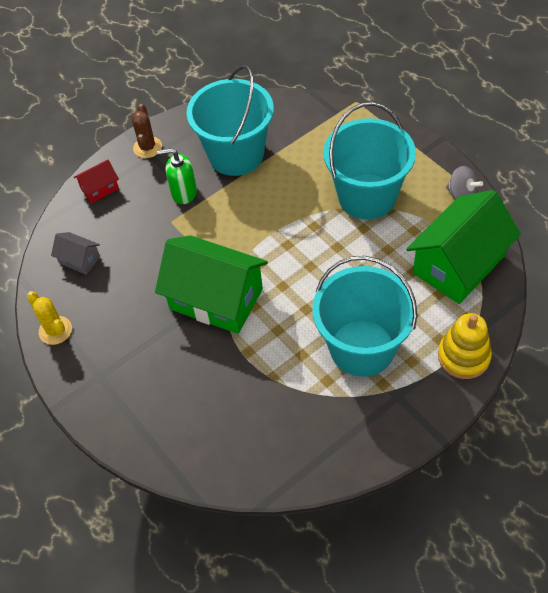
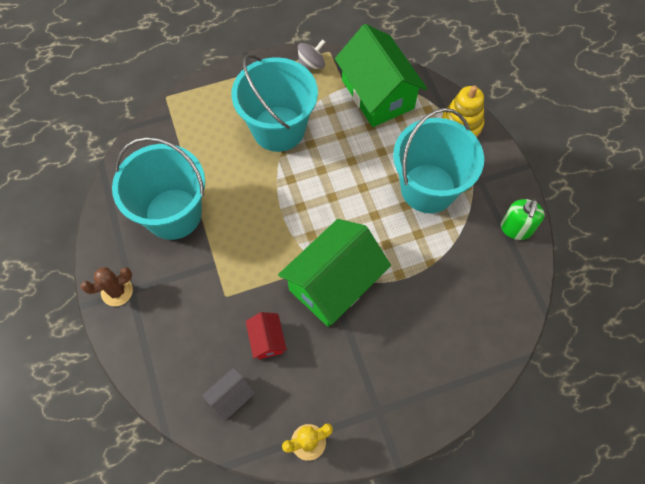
camera: 75 degrees left, 10 degrees up
red house [74,159,119,203] -> red house moved to [246,312,287,360]
brown cactus [132,104,162,158] -> brown cactus turned 45 degrees counterclockwise [80,267,133,306]
green soap dispenser [157,148,197,204] -> green soap dispenser moved to [501,199,544,240]

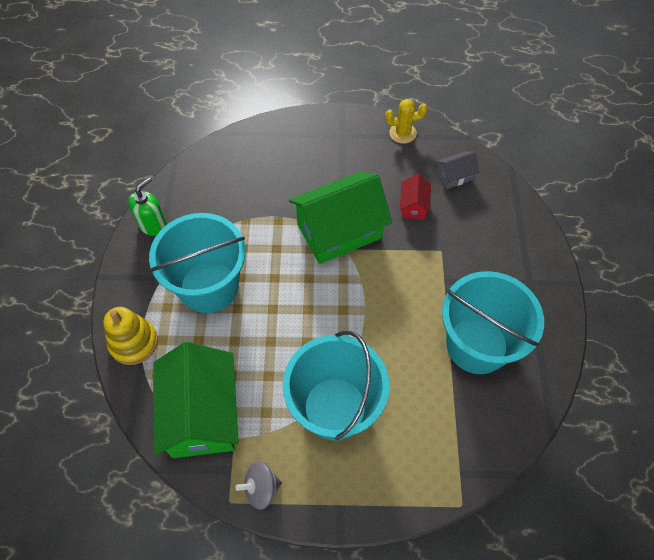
camera: 160 degrees left, 5 degrees down
brown cactus [80,267,133,306] -> none

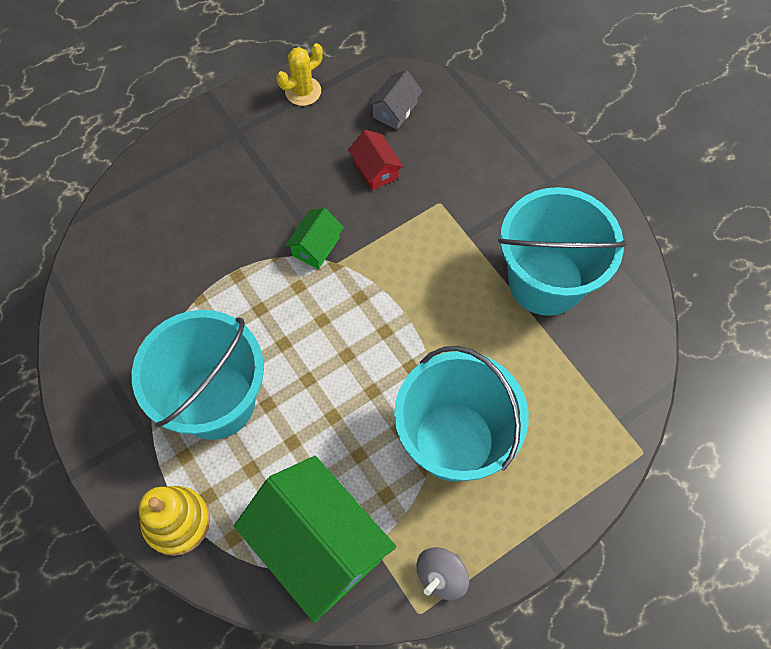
camera: 35 degrees left, 5 degrees up
green soap dispenser [128,177,167,236] -> none
green house [289,172,392,264] -> green house [285,208,344,269], size x0.45

